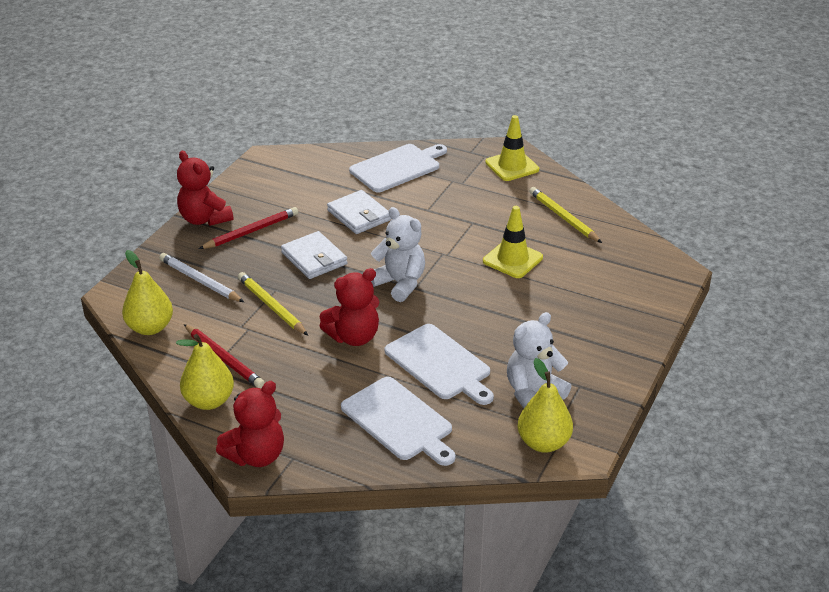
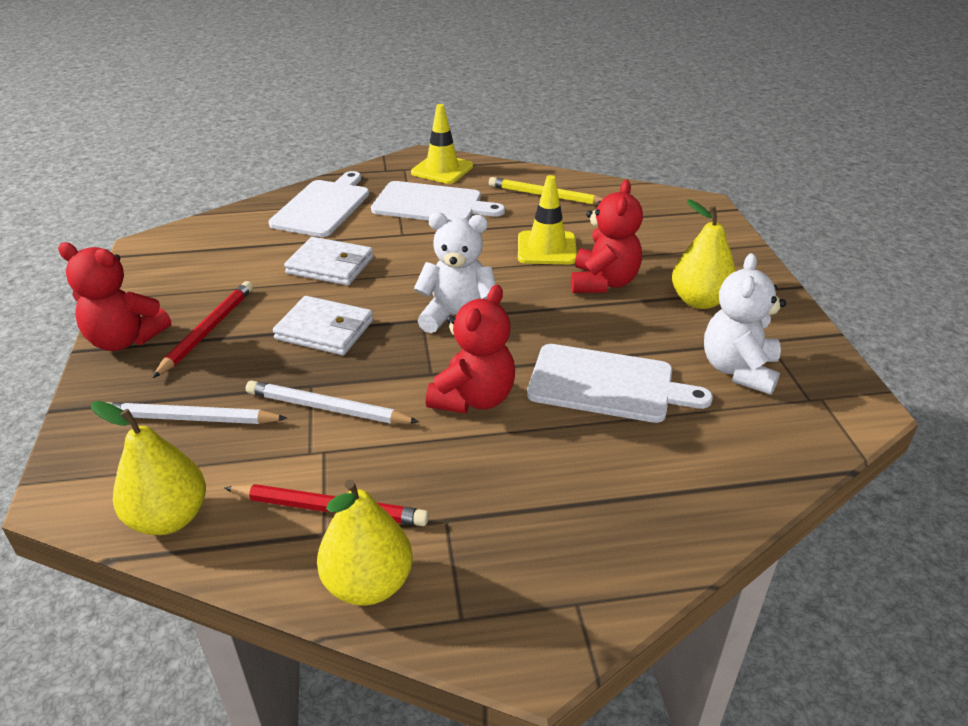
camera: 35 degrees left, 0 degrees up
red teddy bear [216,381,284,467] -> red teddy bear moved to [571,180,643,293]
yellow pencil [238,272,308,335] -> white pencil [246,380,419,423]
white cutting board [341,377,456,466] -> white cutting board moved to [371,181,505,221]
yellow pear [518,358,573,453] -> yellow pear moved to [672,199,736,309]

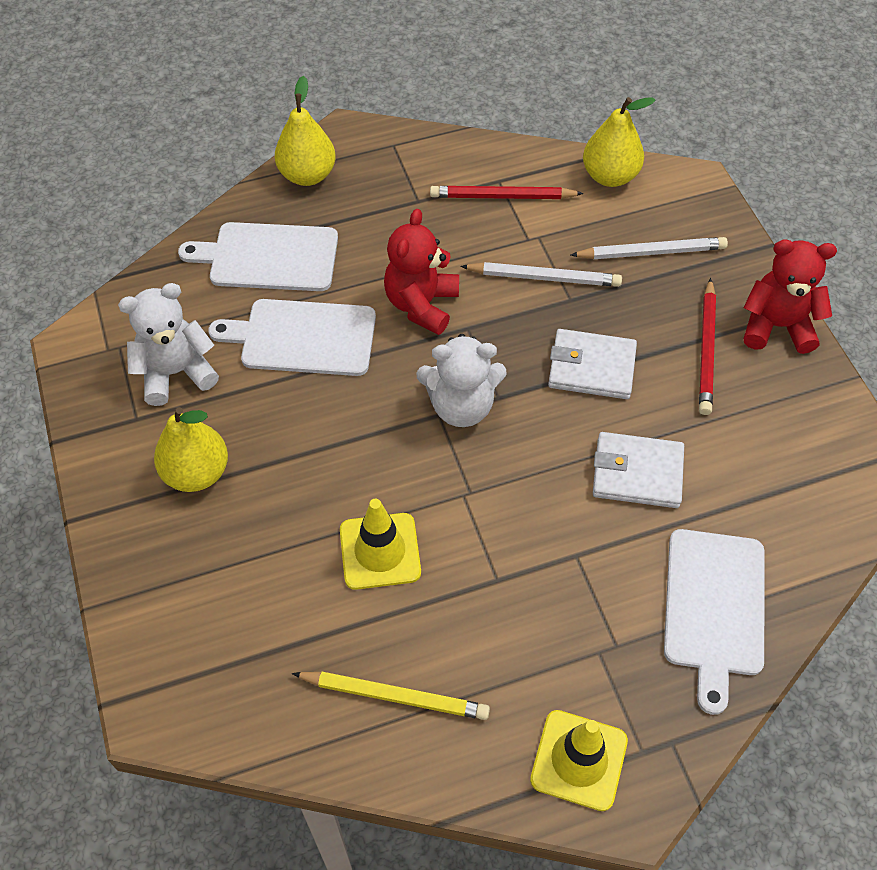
camera: 170 degrees right, 20 degrees up
yellow pear [317,479,413,605] -> yellow pear moved to [275,76,336,186]
white cutting board [371,181,505,221] -> white cutting board moved to [178,222,338,291]
red teddy bear [571,180,643,293] -> none
white teddy bear [704,253,786,395] -> white teddy bear turned 120 degrees counterclockwise [118,283,219,406]

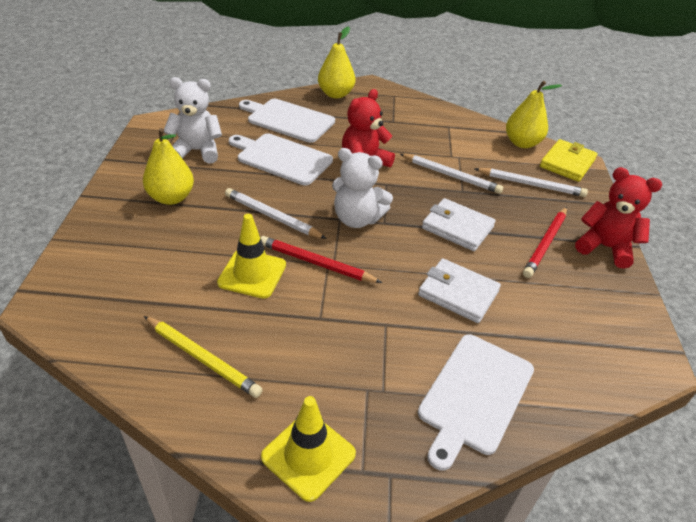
camera: 20 degrees right, 15 degrees down
red pencil [430,186,584,199] -> red pencil moved to [261,236,382,283]
none -> white pencil [225,188,327,239]
none -> yellow wallet [540,139,598,182]

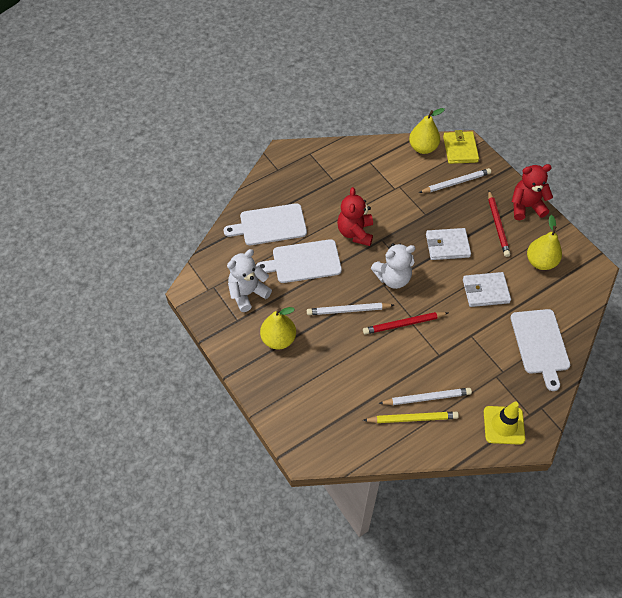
camera: 35 degrees left, 15 degrees up
yellow traffic cone [217,214,286,299] -> none
yellow pear [318,27,355,98] -> yellow pear moved to [527,215,562,270]
white pencil [400,154,503,194] -> white pencil moved to [379,388,472,405]

